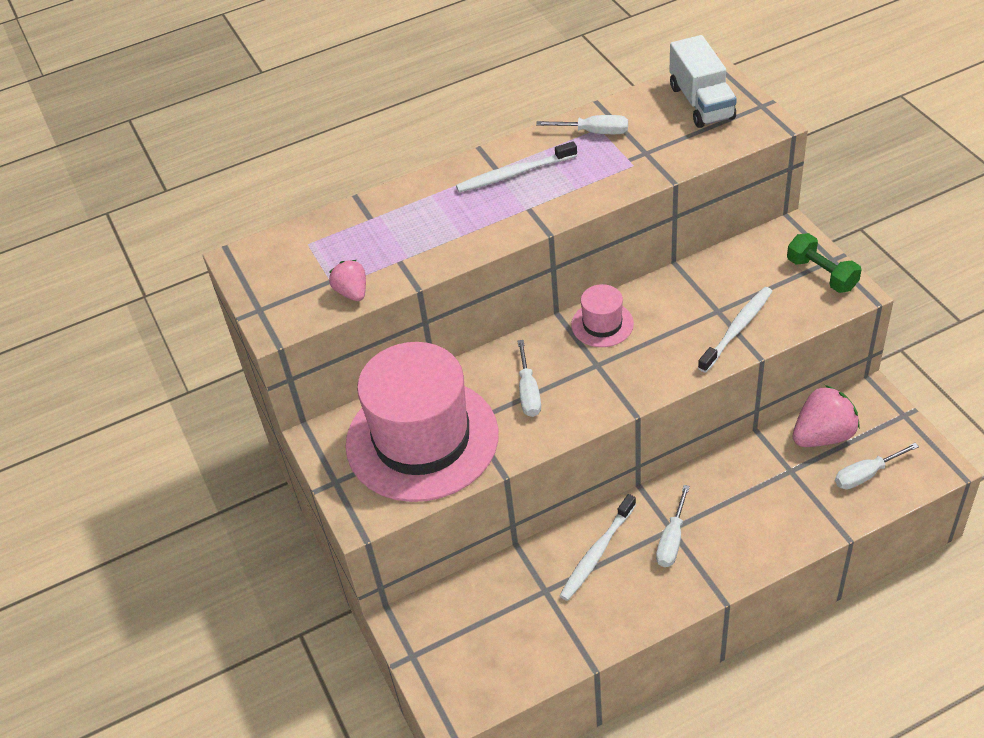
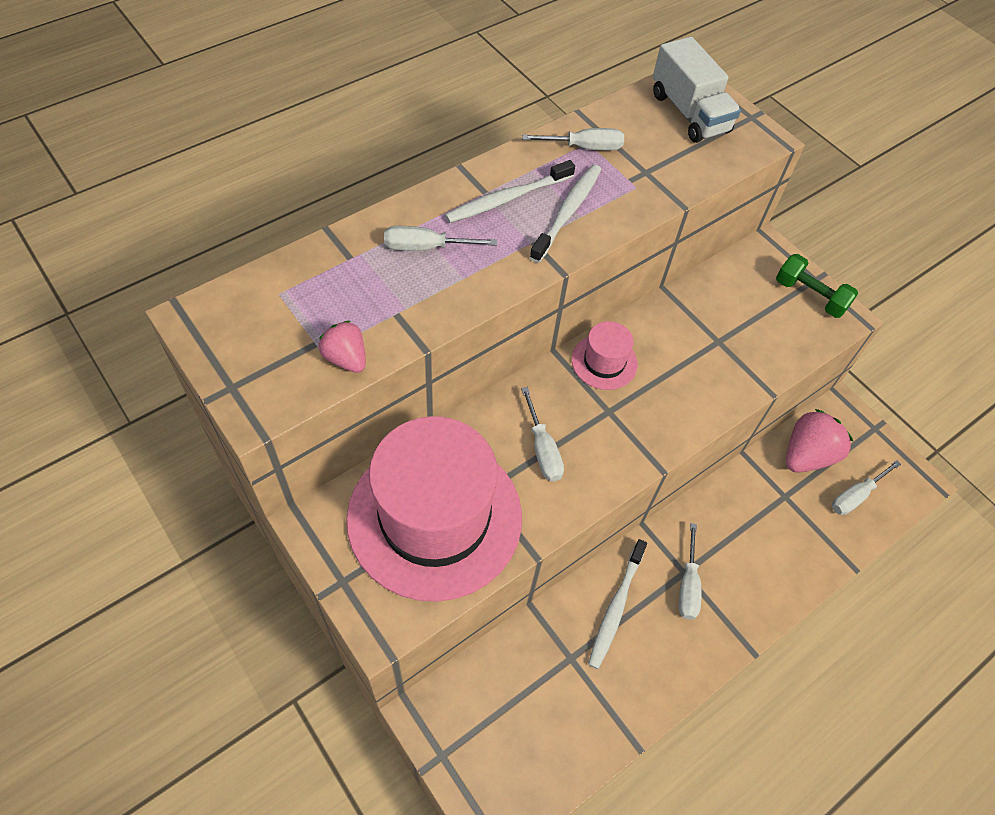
camera: 20 degrees left, 10 degrees up
white toothbrush [698,287,773,373] -> white toothbrush moved to [530,165,601,263]
none -> white screwdriver [384,226,497,251]

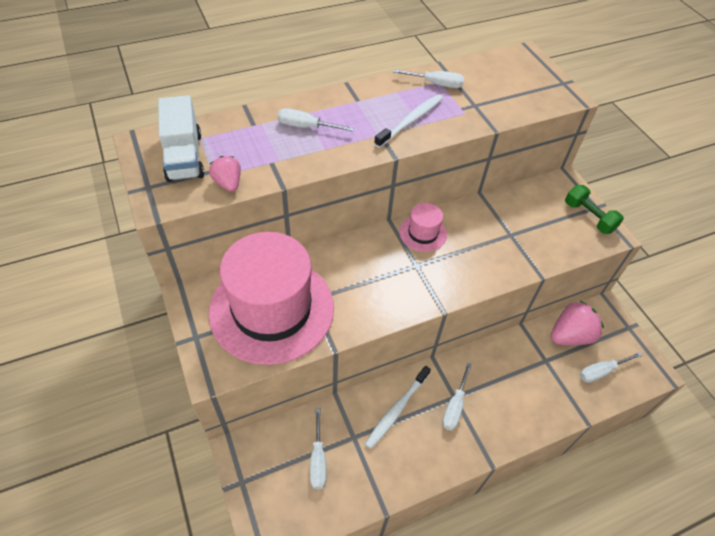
camera: 15 degrees right, 5 degrees down
white toothbrush [445,160,575,223] -> none
white screwdriver [521,387,564,481] -> white screwdriver moved to [310,409,326,489]
white truck [653,36,741,143] -> white truck moved to [158,95,204,182]

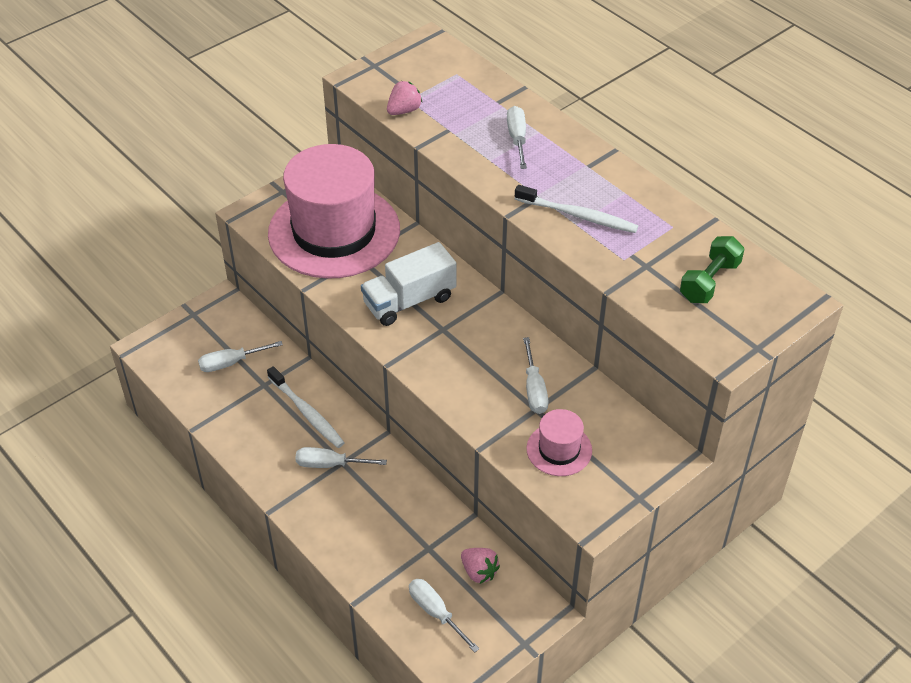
camera: 75 degrees right, 5 degrees down
white truck [158,95,204,182] -> white truck moved to [361,242,456,326]
white toothbrush [365,366,431,449] -> white toothbrush turned 150 degrees counterclockwise [267,366,345,448]
white screwdriver [393,69,464,88] -> white screwdriver moved to [523,337,548,414]
pink hat [399,203,447,252] -> pink hat moved to [526,409,592,476]
pink strawberry [551,301,604,345] -> pink strawberry [461,548,500,584], size x0.59
green dumbbell [565,185,624,234] -> green dumbbell moved to [680,236,745,303]

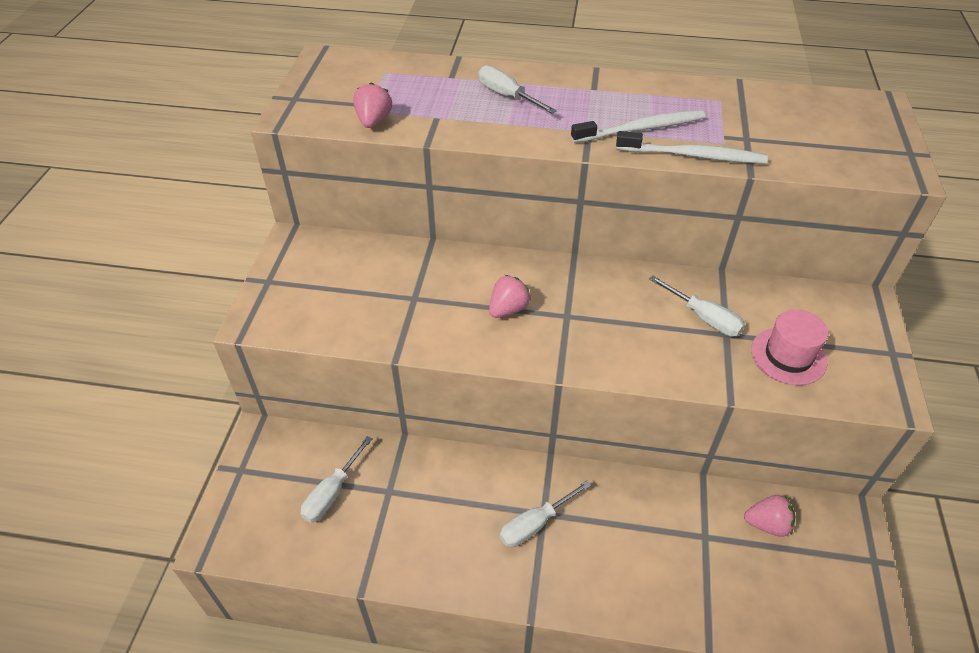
camera: 40 degrees left, 0 degrees up
white toothbrush [267,366,345,448] -> white toothbrush moved to [616,131,768,164]
pink hat [268,144,400,279] -> none
white truck [361,242,456,326] -> pink strawberry [489,275,531,318]
white screwdriver [409,579,480,653] -> none
green dumbbell [680,236,745,303] -> none

